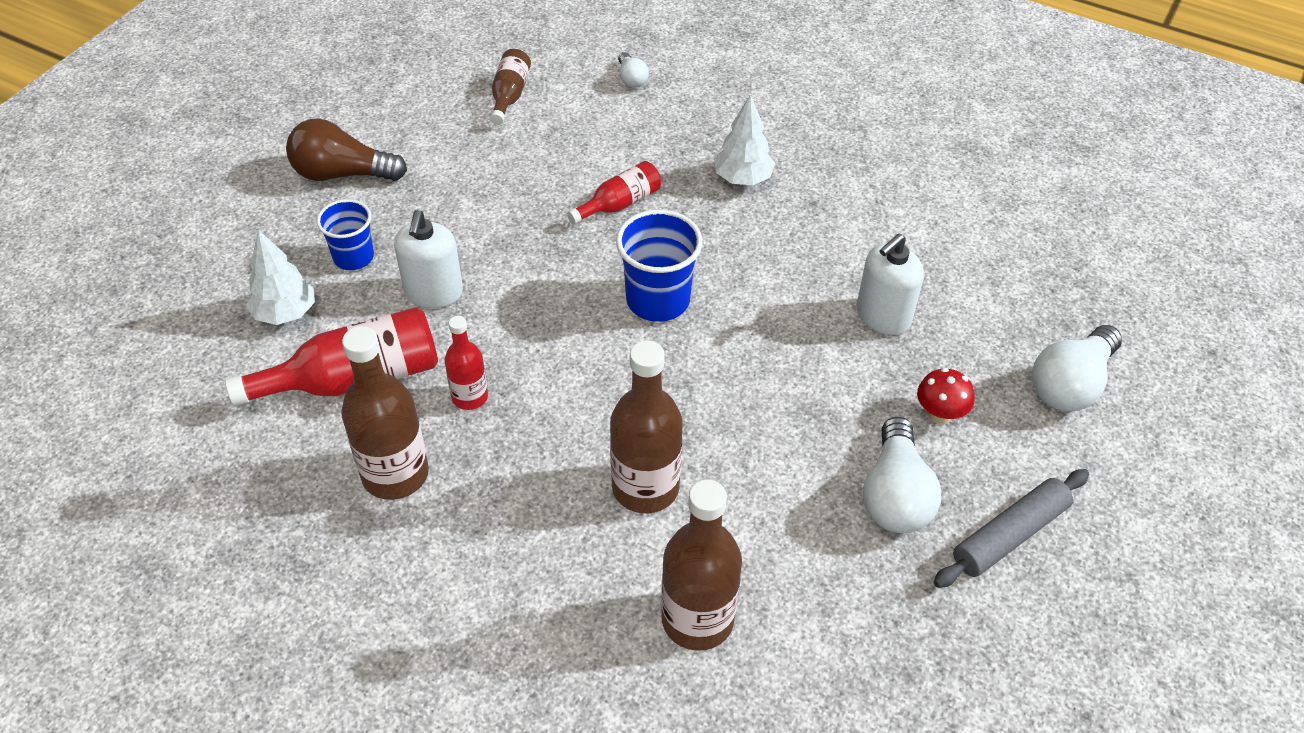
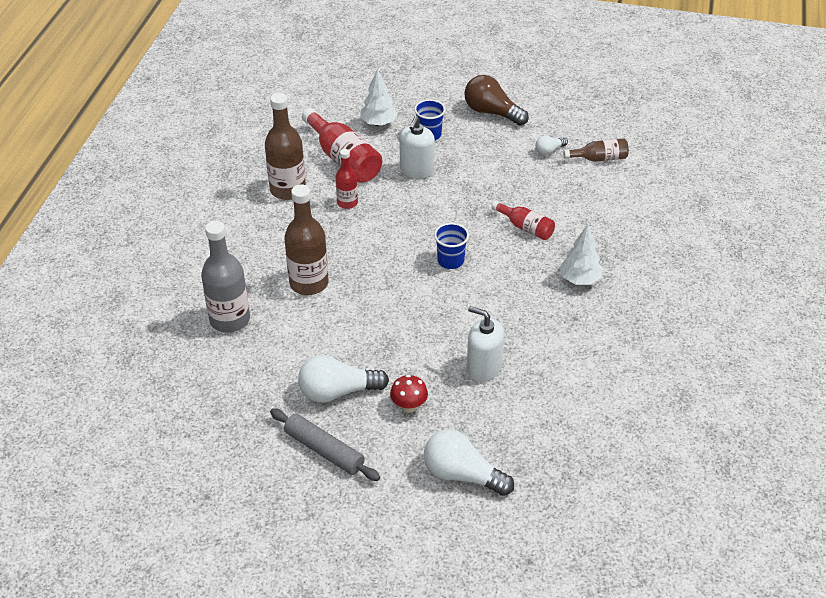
camera: 75 degrees right, 5 degrees down
brown light bulb [286,118,407,181] -> brown light bulb turned 45 degrees counterclockwise [464,75,529,126]
white soap dispenser [394,210,463,308] -> white soap dispenser turned 60 degrees counterclockwise [399,116,435,179]
blue cup [616,210,703,322] -> blue cup [434,223,469,269], size x0.65
white light bulb [618,52,649,88] -> white light bulb moved to [535,136,568,156]
brown bottle [661,480,742,651] -> grey bottle [201,221,250,333]

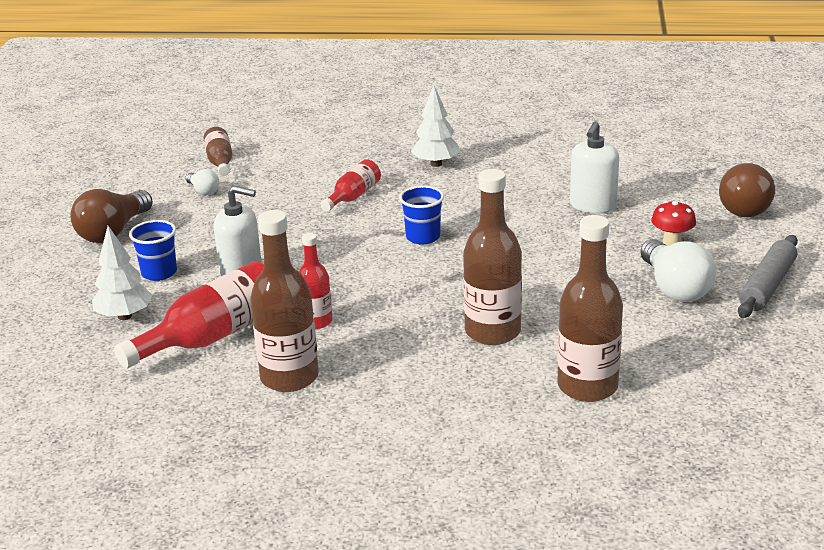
camera: 95 degrees left, 15 degrees down
grey bottle [201,221,250,333] -> brown bottle [557,215,623,402]
white light bulb [424,429,514,496] -> brown light bulb [719,163,775,217]

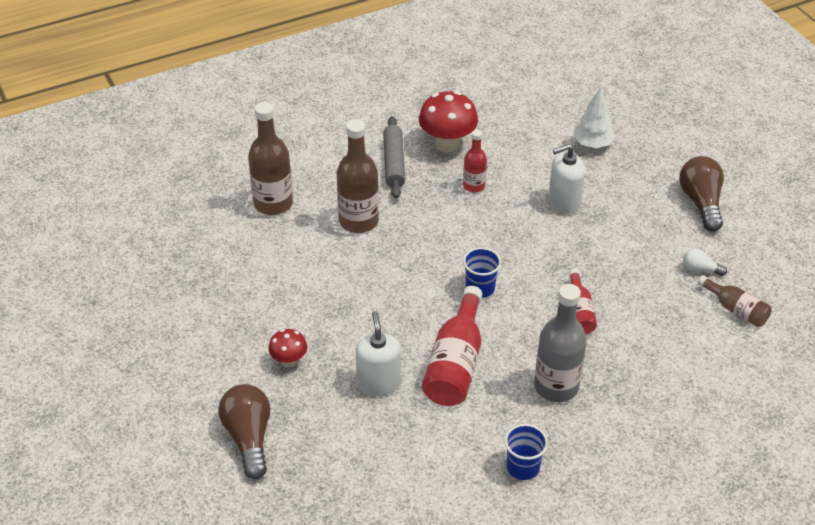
camera: 145 degrees right, 15 degrees up
red bottle [114,261,264,369] -> red bottle moved to [422,286,482,406]
blue cup [129,220,177,281] -> blue cup moved to [504,424,548,480]
brown bottle [250,210,319,392] -> red mushroom [419,91,478,153]
white tree [411,84,460,167] -> grey bottle [534,284,587,402]
white light bulb [640,239,716,302] -> none
grey rolling pin [738,235,798,318] -> grey rolling pin moved to [383,116,405,199]

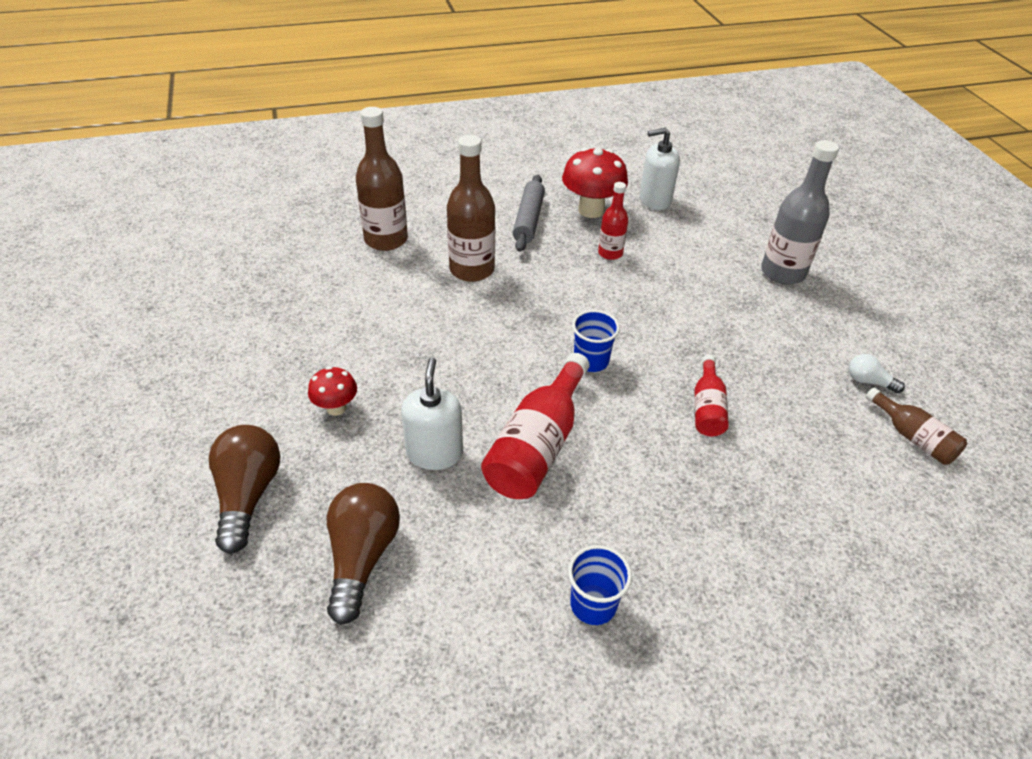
camera: 10 degrees right, 0 degrees up
grey bottle [534,284,587,402] -> grey bottle moved to [761,140,839,285]
white soap dispenser [548,144,585,214] -> white soap dispenser moved to [640,128,680,210]
white tree [573,87,615,148] -> none
brown light bulb [679,156,724,232] -> brown light bulb moved to [327,483,400,625]

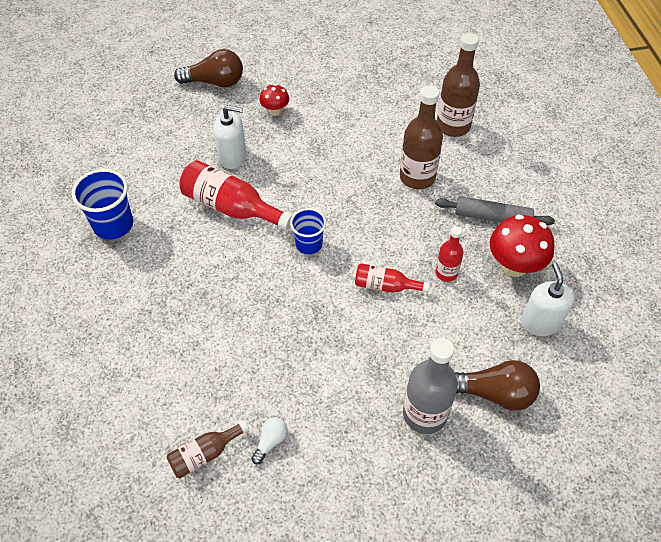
camera: 95 degrees right, 10 degrees up
brown light bulb [327,483,400,625] -> brown light bulb moved to [455,360,540,411]
blue cup [568,545,632,625] -> blue cup [72,169,133,240], size x1.53
red bottle [694,354,729,436] -> red bottle moved to [355,263,430,293]

